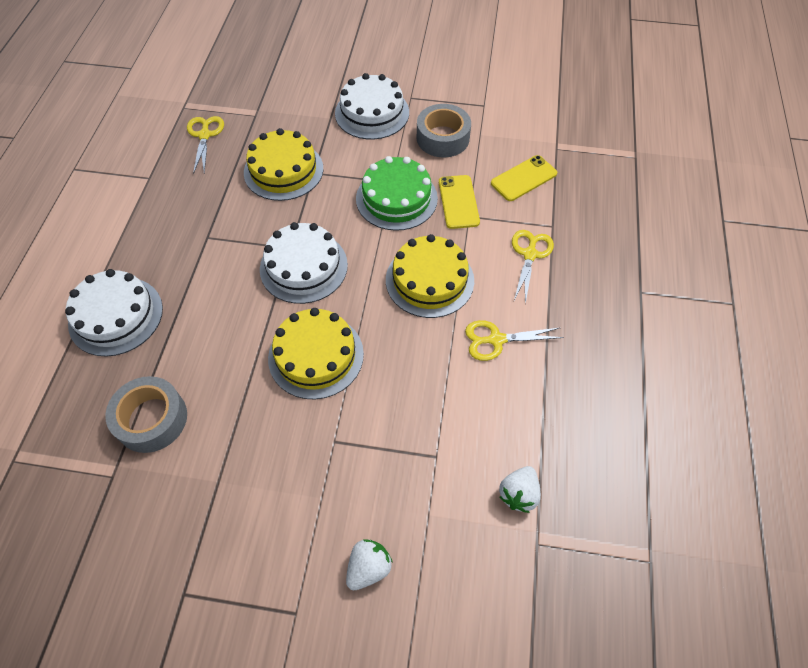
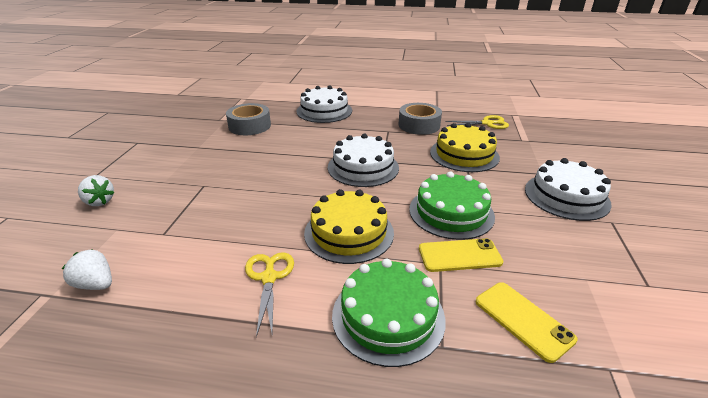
camera: 90 degrees right, 25 degrees down
yellow cake [268,308,364,399] -> none
grey tape [417,104,471,157] -> grey tape moved to [399,103,442,135]
yellow scissors [512,230,554,304] -> green cake [332,259,446,367]

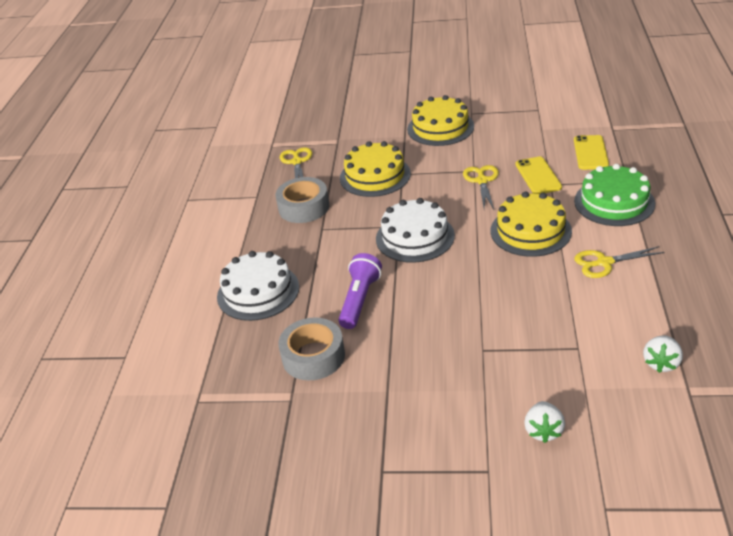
camera: 90 degrees left, 5 degrees up
white strawberry [78,175,114,206] -> white strawberry turned 150 degrees clockwise [524,401,565,443]
green cake [409,172,495,240] -> yellow scissors [463,165,499,209]
yellow phone [476,282,577,363] -> yellow phone turned 45 degrees counterclockwise [574,135,609,170]
white cake [525,158,612,221] -> yellow cake [407,95,474,146]
none -> purple flashlight [338,253,382,329]

